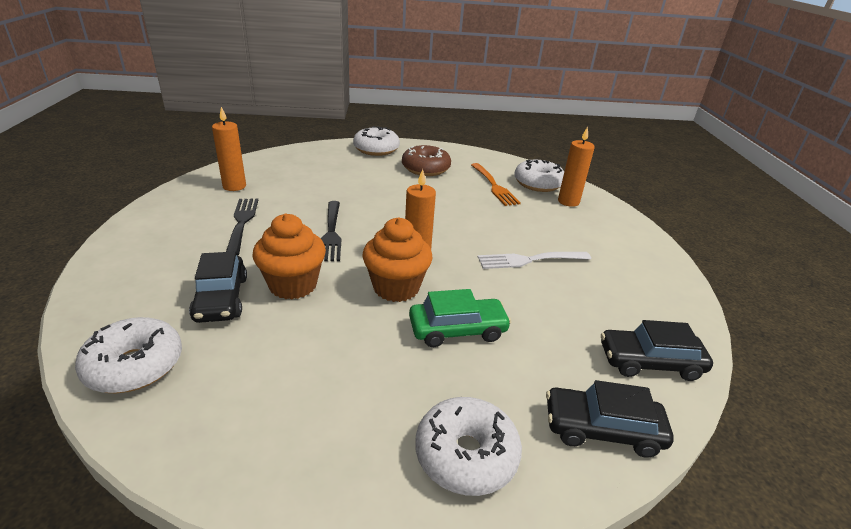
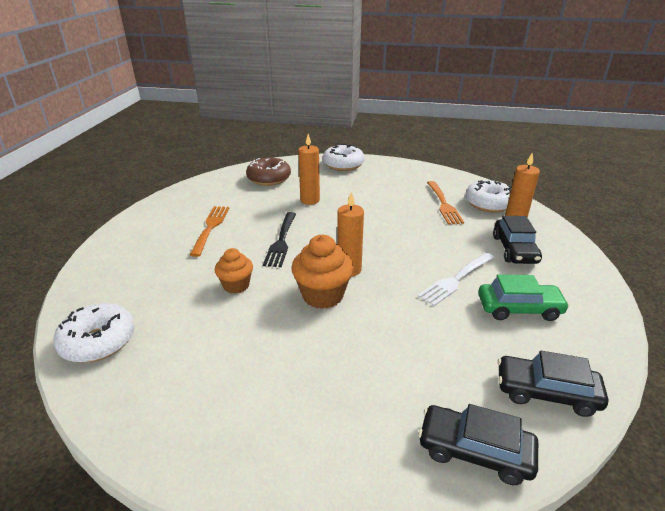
camera: 15 degrees right, 0 degrees up
black car [189,252,247,323] -> black car moved to [493,216,542,264]
orange candle [212,107,246,191] -> orange candle moved to [298,134,320,205]
black fork [226,199,258,256] -> orange fork [190,206,229,257]
orange cupcake [253,214,326,300] -> orange cupcake [215,248,253,294], size x0.64
brown donut [402,145,451,176] -> brown donut moved to [246,158,291,186]
green car [409,289,511,347] -> green car moved to [478,274,570,321]
white donut [416,397,522,496] -> none
white fork [478,252,591,269] -> white fork turned 45 degrees counterclockwise [418,252,495,306]

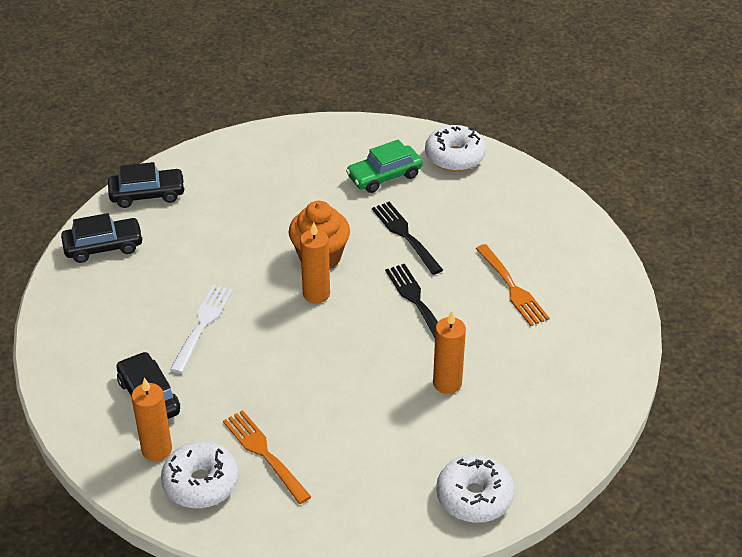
camera: 150 degrees right, 10 degrees up
orange cupcake [215,248,253,294] -> black fork [372,202,443,275]
brown donut [246,158,291,186] -> none
green car [478,274,570,321] -> green car moved to [346,139,423,193]

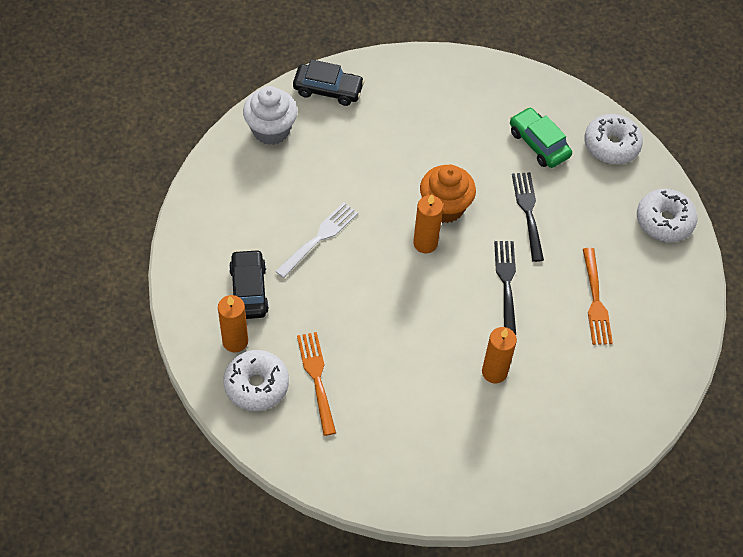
camera: 20 degrees right, 15 degrees up
black car [61,213,143,263] -> white cupcake [243,86,297,145]
green car [346,139,423,193] -> green car turned 60 degrees clockwise [510,107,572,168]
white donut [436,454,515,523] -> white donut moved to [637,189,697,242]

